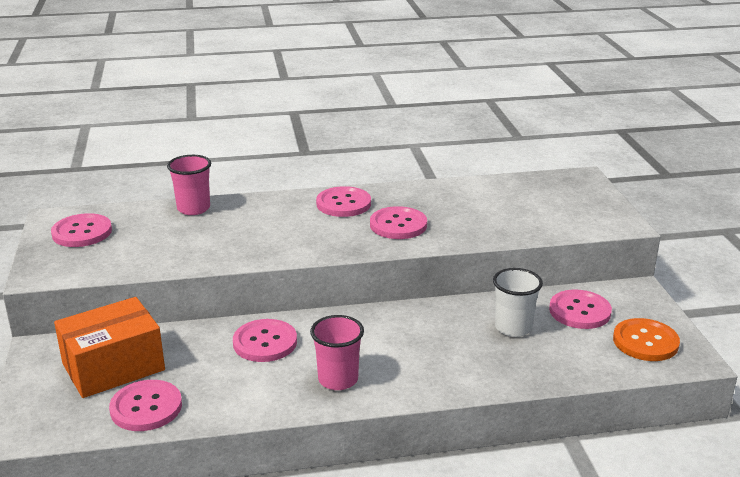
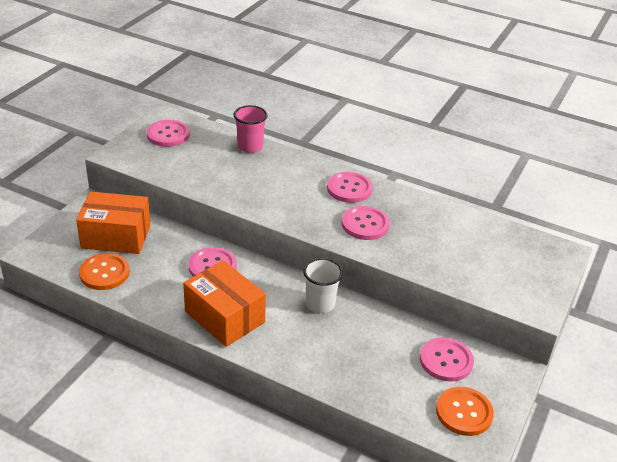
camera: 35 degrees right, 10 degrees up
pink button [109,380,182,431] -> orange button [79,253,130,290]
pink cup [310,315,364,390] -> orange box [183,260,266,347]
white cup [493,268,543,337] -> white cup moved to [303,258,343,313]

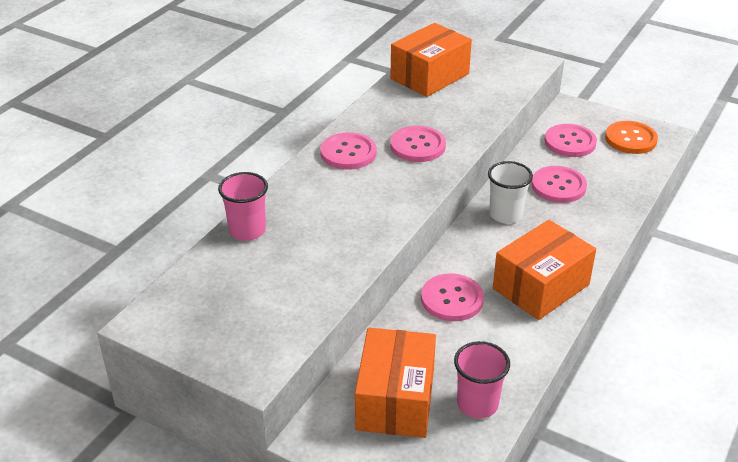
camera: 85 degrees left, 0 degrees up
orange button [79,253,130,290] -> pink cup [454,341,510,419]
pink button [147,120,190,147] -> pink button moved to [531,166,587,203]
none -> orange box [391,23,472,97]

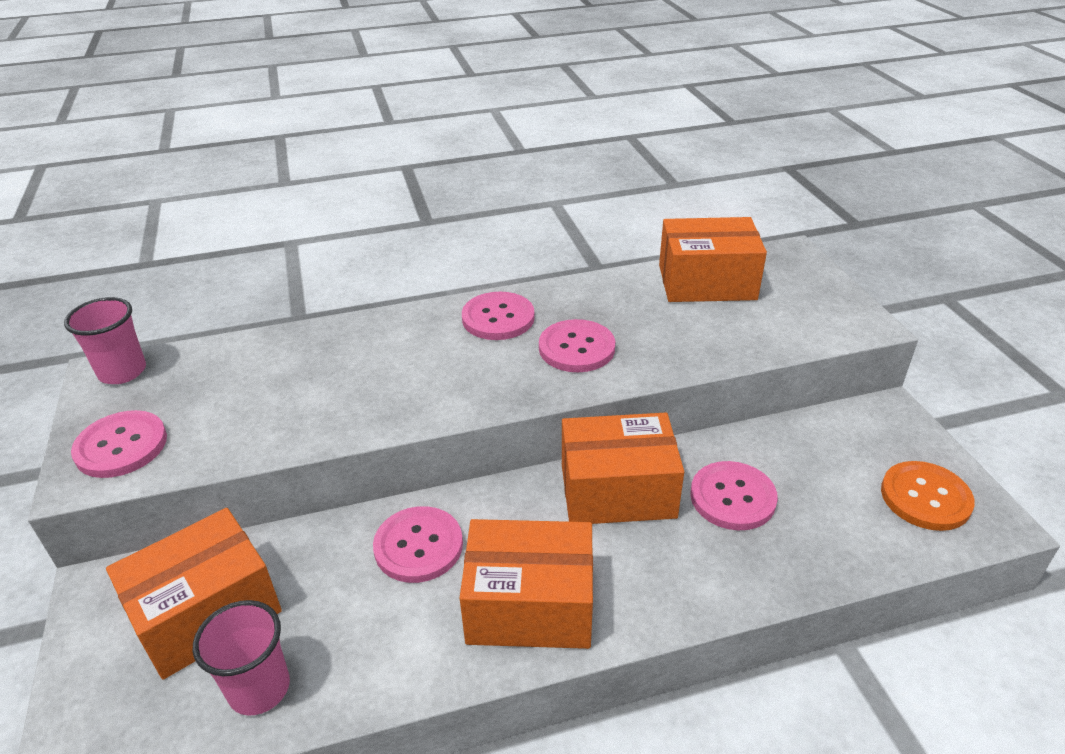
camera: 45 degrees right, 0 degrees up
pink cup [218,172,268,241] -> pink cup moved to [64,297,146,384]
white cup [488,161,533,224] -> orange box [562,413,684,524]
pink button [545,124,597,157] -> pink button moved to [71,410,167,478]

